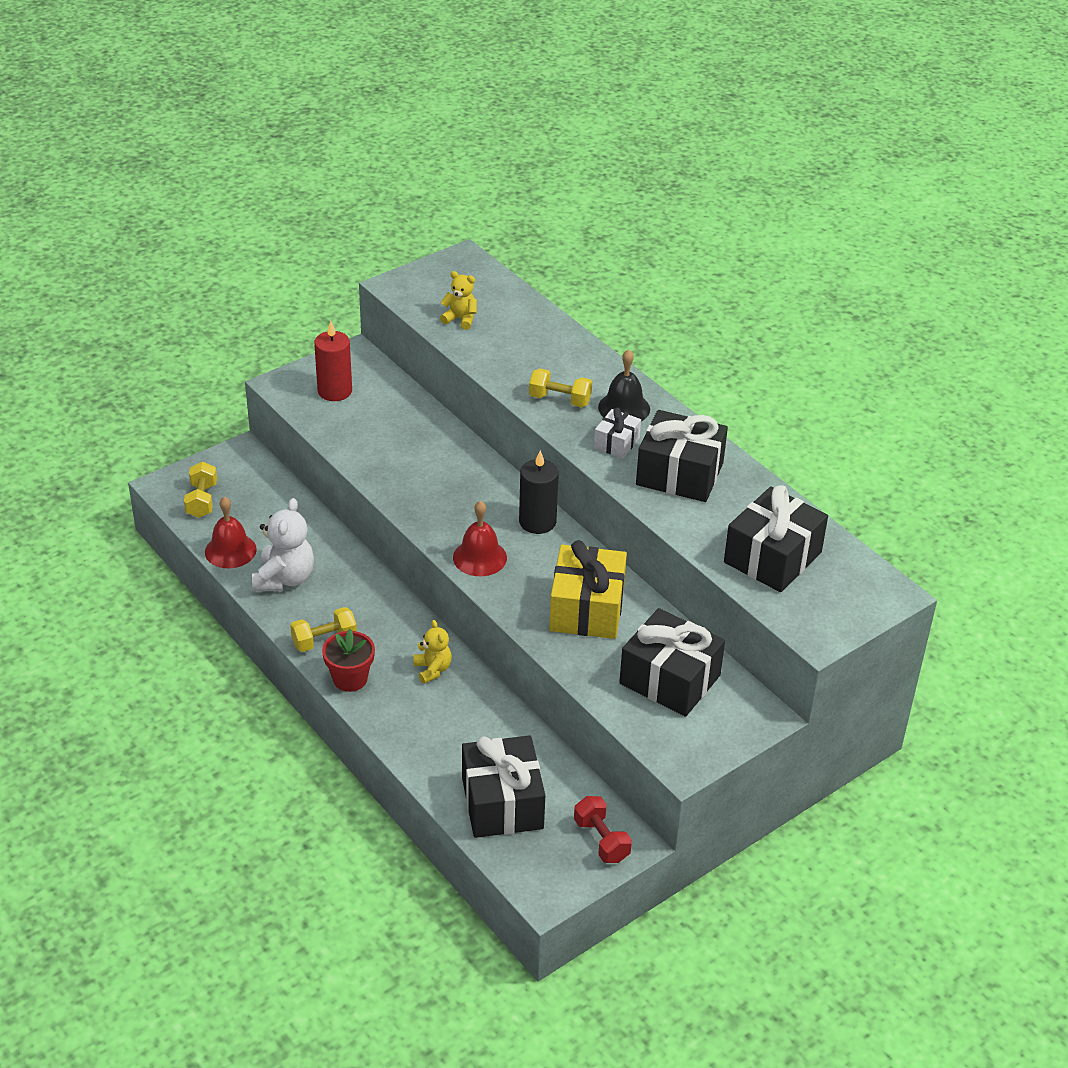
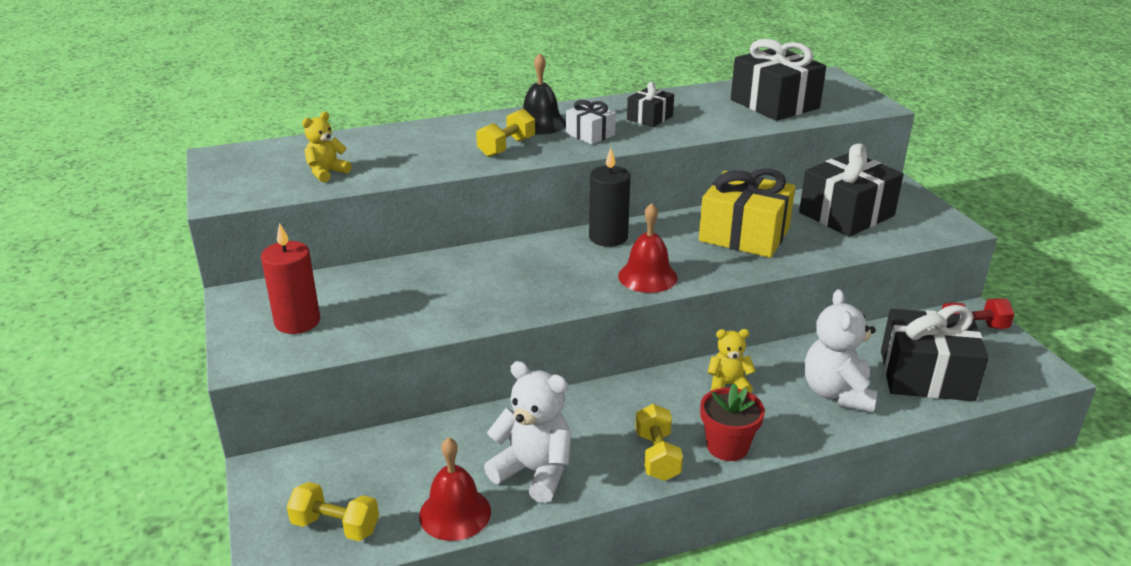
camera: 70 degrees left, 10 degrees down
black gift [636,410,728,502] -> black gift [627,82,674,127], size x0.52
none -> white teddy bear [805,289,877,412]

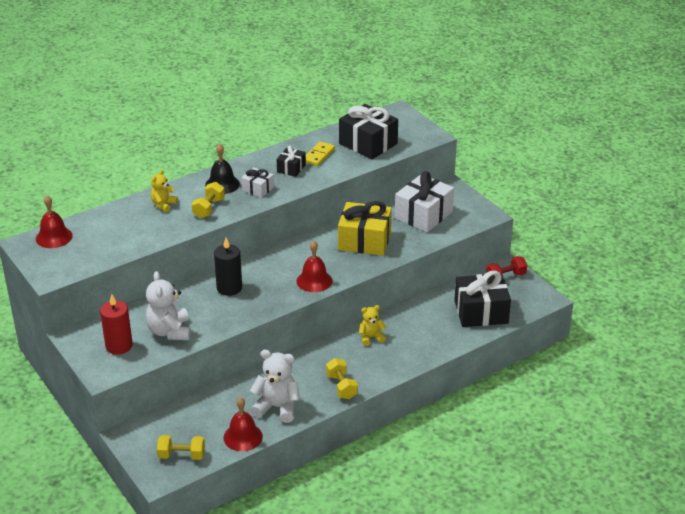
camera: 15 degrees left, 5 degrees up
yellow teddy bear [302,111,352,182] -> yellow teddy bear moved to [151,170,178,212]
black candle [589,148,630,247] -> black candle moved to [214,238,242,296]
red flower pot [700,383,765,461] -> none
black gift [799,143,904,237] -> white gift [395,171,454,232]
white teddy bear [805,289,877,412] -> white teddy bear moved to [146,271,191,340]
none -> red bell [36,195,73,248]
none -> yellow domino [306,141,335,166]

